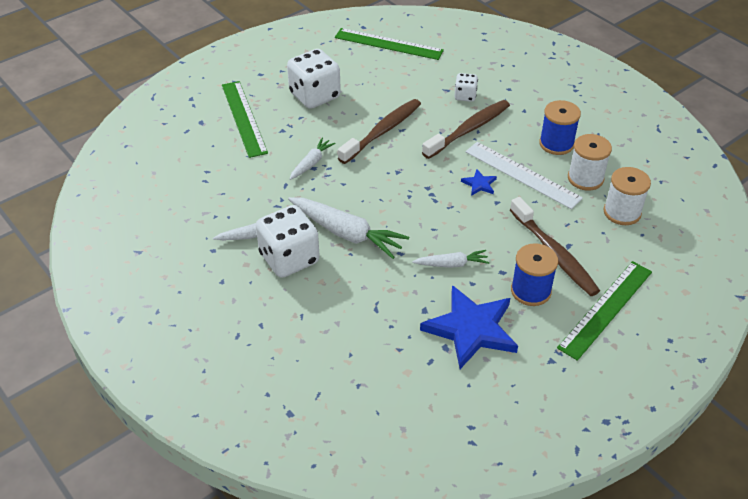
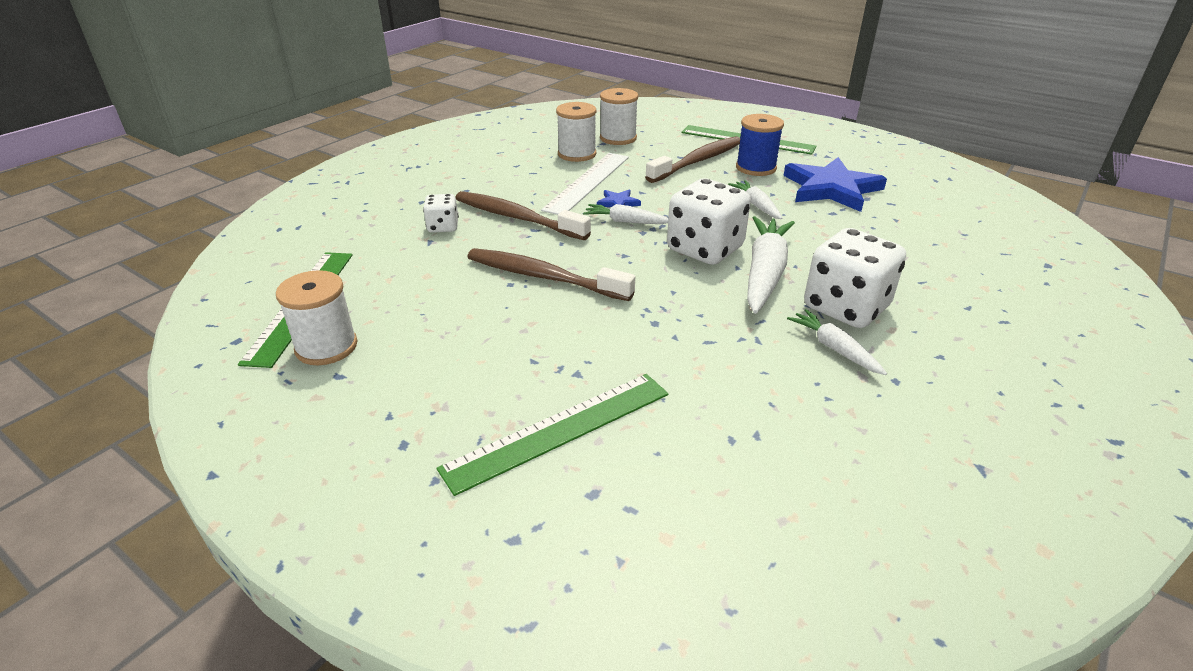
camera: 105 degrees left, 10 degrees down
white dice [287,49,341,109] -> white dice moved to [667,178,751,265]
white carrot [290,138,336,180] -> white carrot moved to [583,204,668,224]
blue spool [539,100,581,155] -> none
none -> white spool [276,270,358,365]

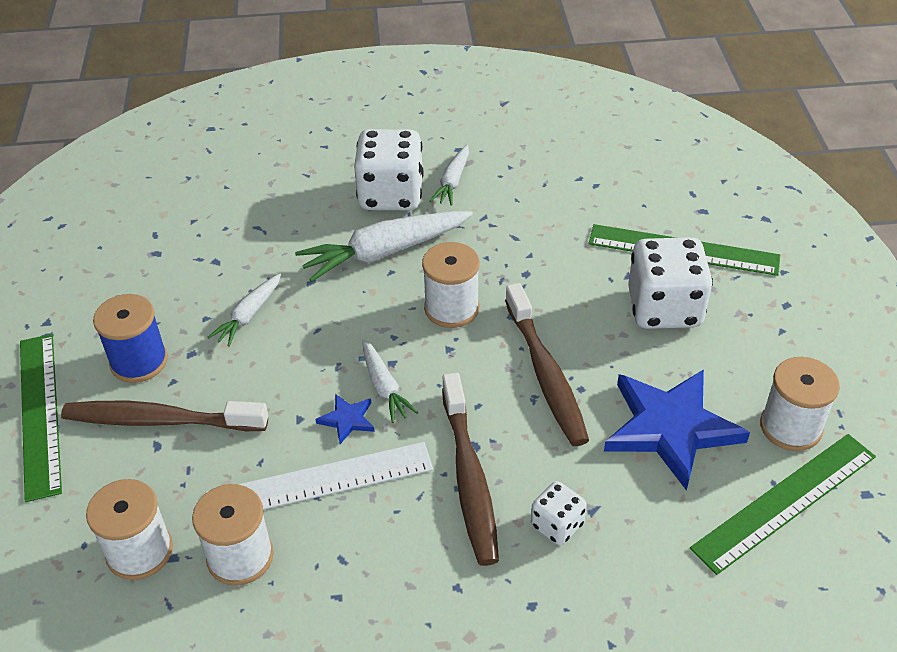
camera: 130 degrees left, 10 degrees up
white dice [667,178,751,265] -> white dice moved to [628,237,713,329]
blue star [783,157,887,212] -> blue star moved to [604,369,750,491]
none -> white spool [422,242,480,328]

